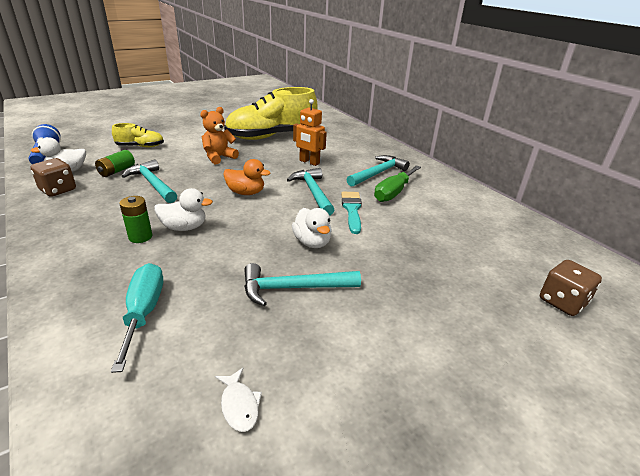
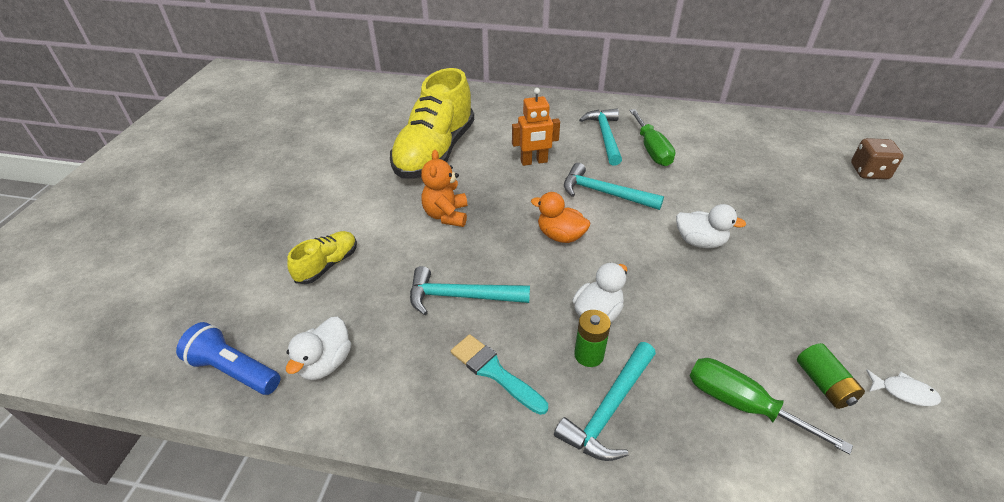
camera: 45 degrees left, 10 degrees up
brown dice [31,158,76,197] -> none
green battery [95,150,135,177] -> green battery moved to [797,343,865,409]
turquoise screwdriver [111,263,163,373] -> green screwdriver [690,358,853,455]
orange duck [223,159,271,195] -> orange duck turned 120 degrees counterclockwise [531,192,590,243]
turquoise hammer [244,263,361,306] -> turquoise hammer moved to [554,342,656,461]
turquoise brush [341,192,362,234] -> turquoise brush moved to [451,334,548,415]

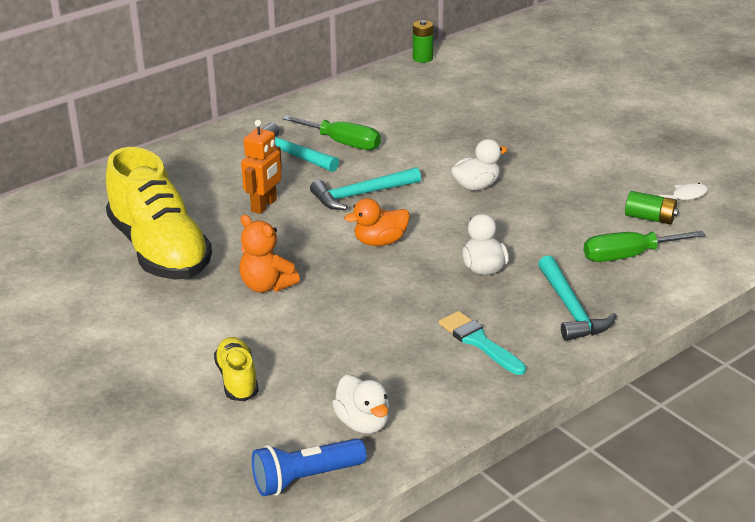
camera: 50 degrees left, 10 degrees down
turquoise hammer [410,266,530,315] -> none
turquoise brush [451,334,548,415] -> turquoise brush turned 60 degrees clockwise [439,311,526,375]
green battery [574,310,611,367] -> green battery moved to [413,20,434,63]
brown dice [851,138,904,179] -> none

